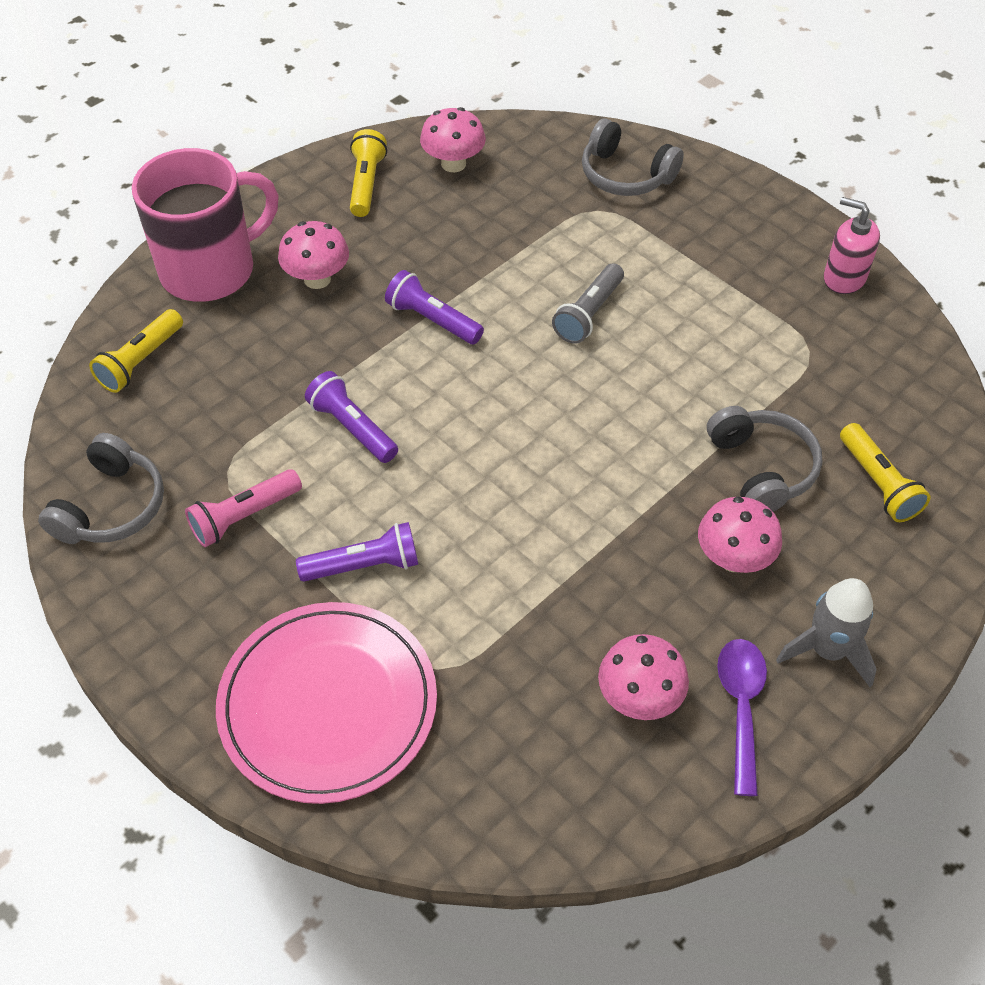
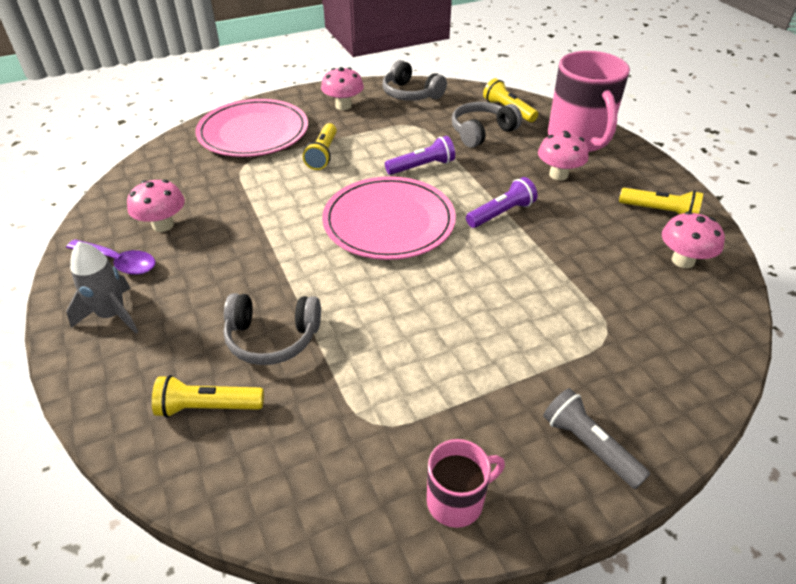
camera: 110 degrees right, 10 degrees down
pink flashlight [185,469,302,547] -> none
purple flashlight [296,522,418,582] -> yellow flashlight [303,123,337,170]
grey flashlight [552,263,624,344] -> grey flashlight moved to [543,388,650,489]
grey headphones [582,118,684,196] -> grey headphones moved to [452,102,522,148]
pink mushroom [698,496,782,573] -> pink mushroom moved to [321,67,364,110]
pink soap dispenser [824,197,880,294] -> pink mug [427,439,505,528]
none -> pink plate [322,176,456,260]

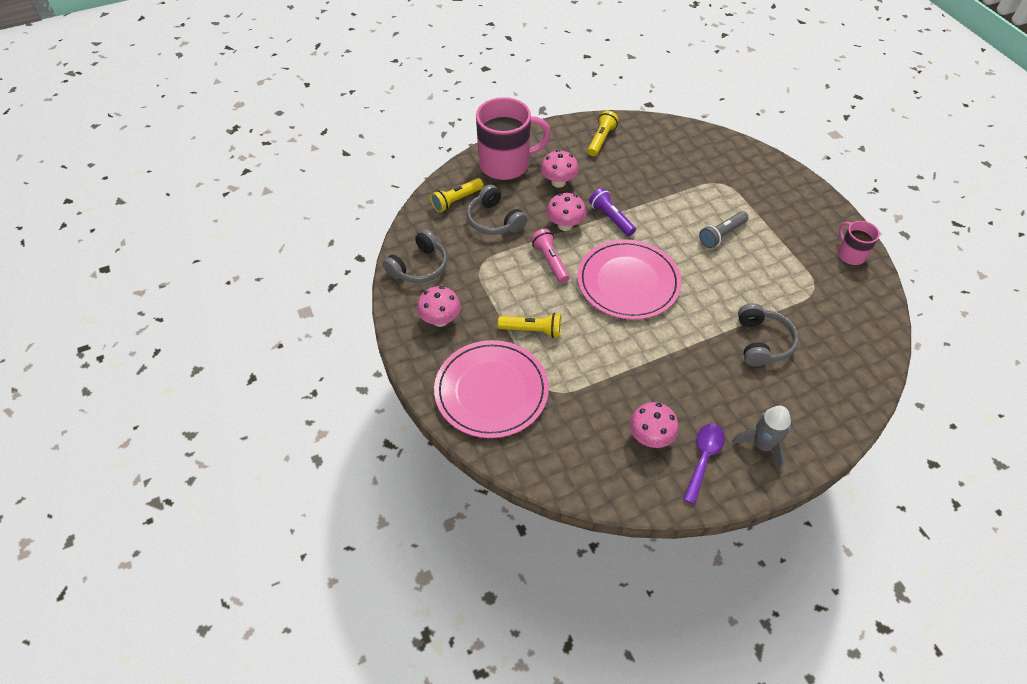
camera: 90 degrees left, 10 degrees up
yellow flashlight [152,375,264,418] -> none
purple flashlight [385,136,455,175] -> pink flashlight [531,229,570,283]
grey flashlight [543,388,650,489] -> grey flashlight moved to [699,211,749,248]
pink mushroom [662,211,725,268] -> pink mushroom moved to [546,193,586,231]

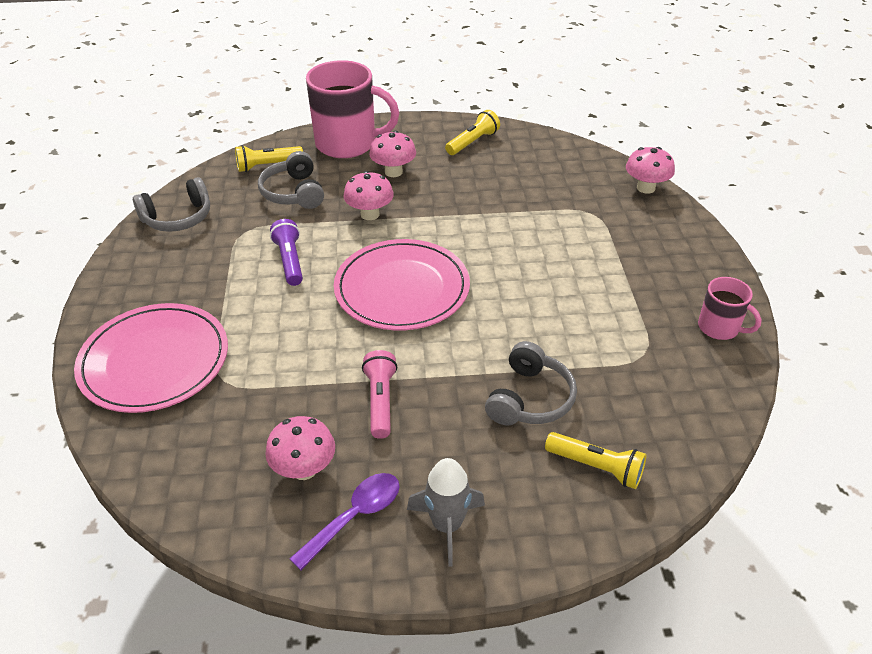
camera: 20 degrees right, 10 degrees down
pink mushroom [417,286,461,327] -> pink mushroom moved to [626,147,675,194]
yellow flashlight [498,313,562,338] -> yellow flashlight moved to [545,432,647,489]
pink flashlight [531,229,570,283] -> pink flashlight moved to [362,350,397,439]
purple flashlight [589,188,636,236] -> purple flashlight moved to [270,219,303,286]
grey flashlight [699,211,749,248] -> none
pink mug [838,221,880,265] -> pink mug turned 135 degrees clockwise [698,277,762,340]

